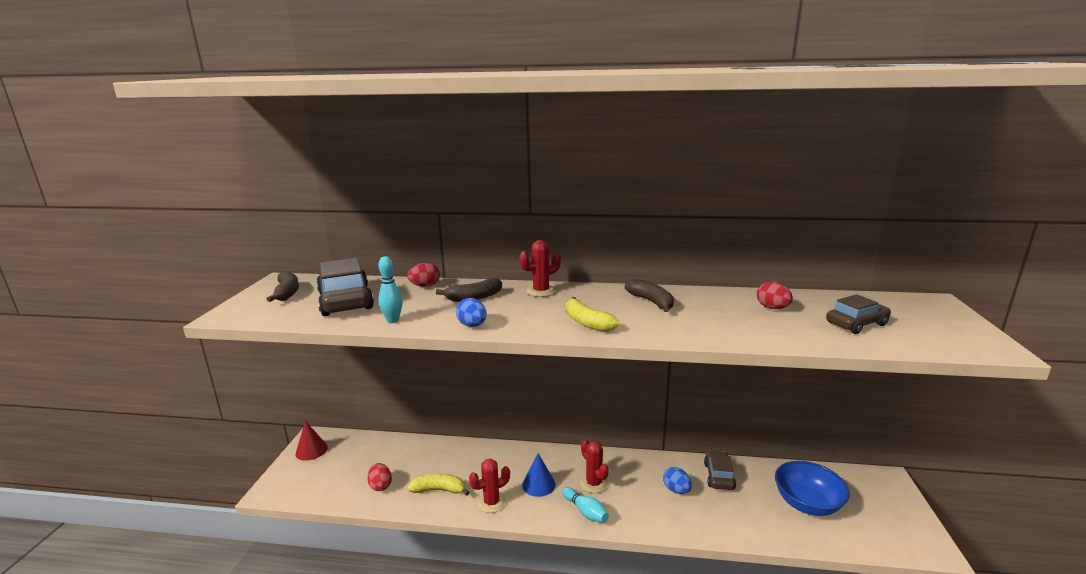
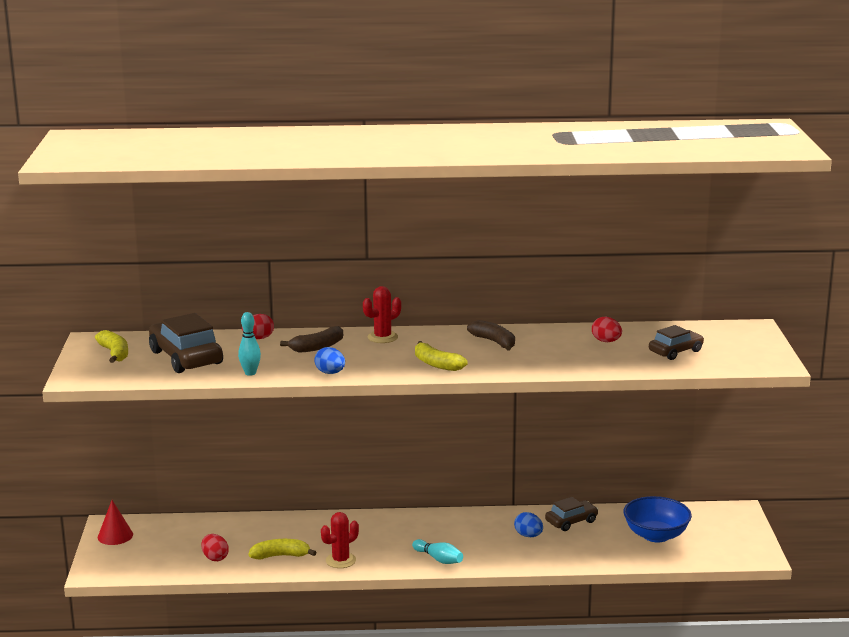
camera: 10 degrees left, 0 degrees up
brown banana [266,271,299,302] -> yellow banana [95,330,128,363]
blue cone [522,453,556,497] -> none
red cactus [580,439,609,493] -> none
brown car [704,451,736,490] -> brown car turned 60 degrees clockwise [545,497,599,531]

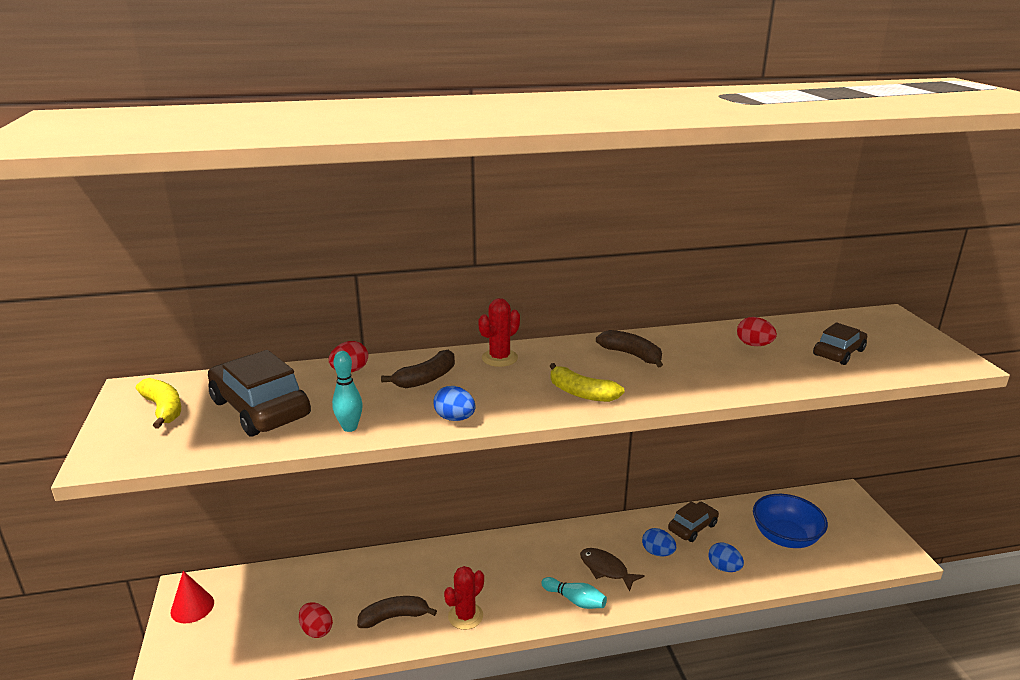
camera: 10 degrees left, 5 degrees up
yellow banana [249,539,316,559] -> brown banana [357,596,437,628]
none -> brown fish [580,548,645,591]
none -> blue egg [708,542,744,572]

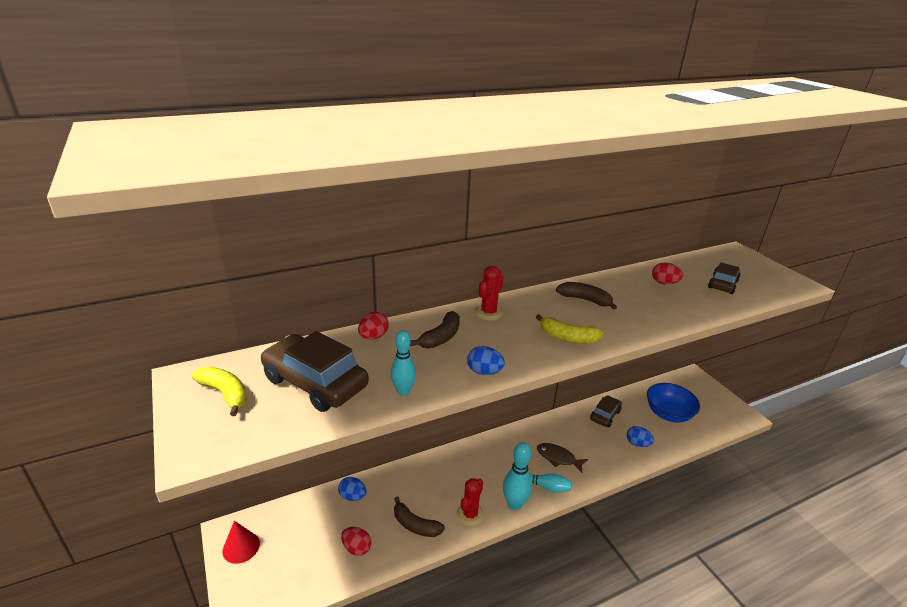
camera: 15 degrees left, 5 degrees up
brown banana [357,596,437,628] -> brown banana turned 120 degrees counterclockwise [394,496,445,537]
blue egg [642,528,676,556] -> blue egg moved to [338,477,366,501]
none -> turquoise bowling pin [503,442,532,510]

